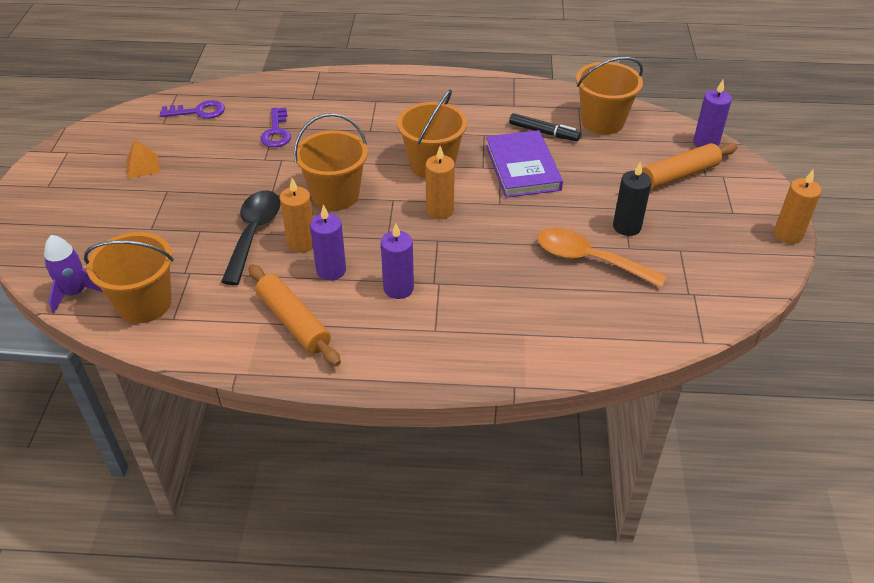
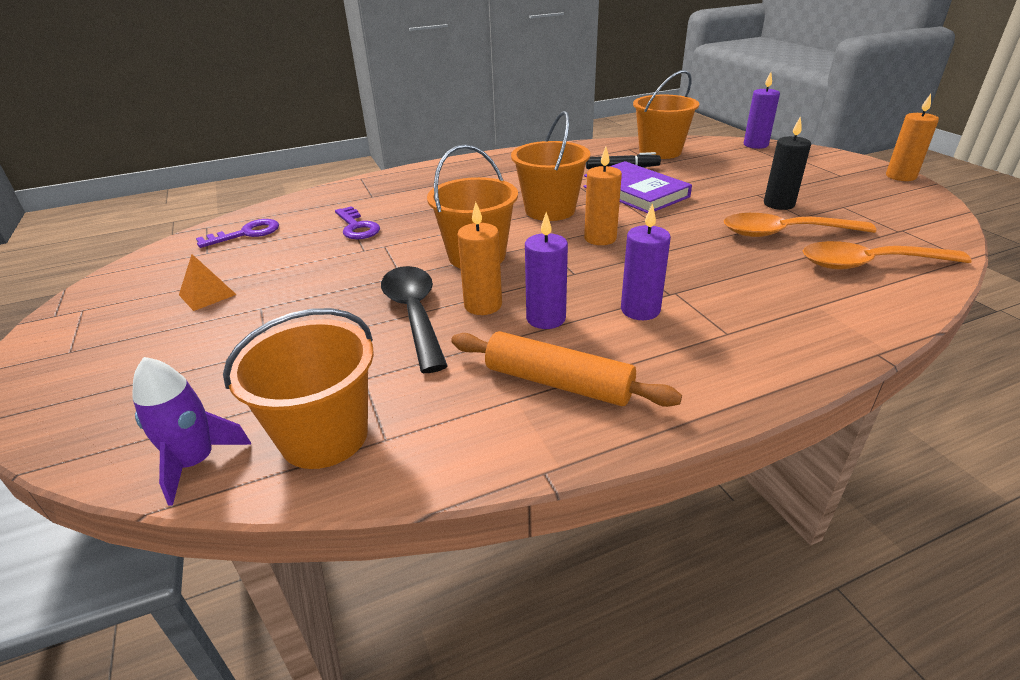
camera: 25 degrees left, 10 degrees down
orange rolling pin [642,143,738,190] -> none
none -> orange spoon [803,241,971,269]

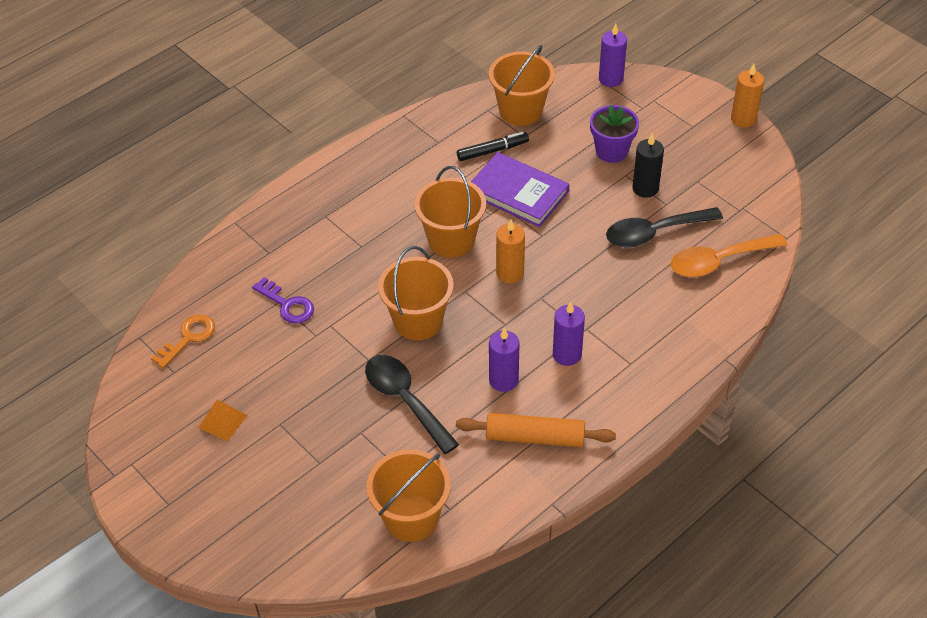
camera: 20 degrees left, 15 degrees up
purple rocket [132,357,251,506] -> none
purple key [196,219,279,248] -> orange key [151,314,215,368]
orange candle [457,202,502,315] -> none
orange spoon [724,213,876,237] -> black spoon [606,207,723,247]
none -> purple flower pot [590,105,639,163]

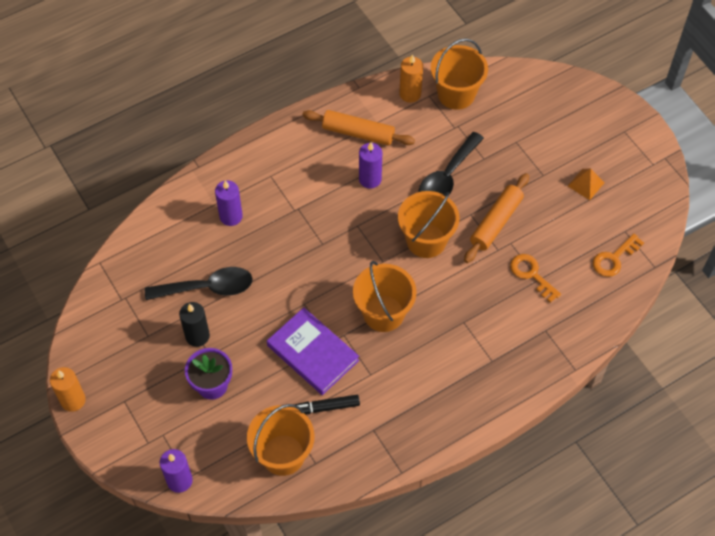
camera: 170 degrees left, 10 degrees up
purple key [252,277,314,324] -> orange key [510,254,561,303]
black spoon [365,355,459,454] -> black spoon turned 60 degrees clockwise [419,132,484,195]
orange candle [496,219,525,283] -> orange candle moved to [399,54,423,103]
purple candle [553,301,585,366] -> purple candle moved to [215,180,243,226]
orange spoon [670,234,788,277] -> none
none -> orange rolling pin [464,173,529,263]

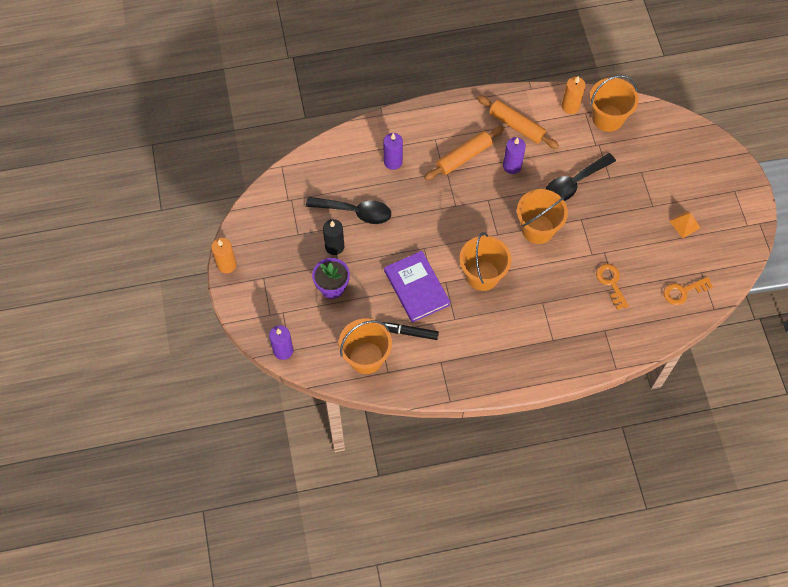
camera: 20 degrees right, 5 degrees up
orange rolling pin [464,173,529,263] -> orange rolling pin moved to [424,126,504,180]

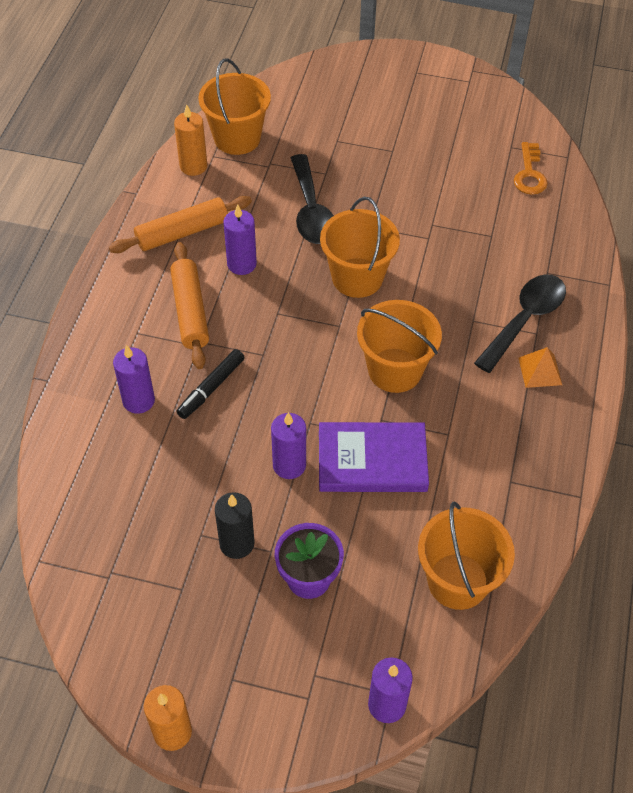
camera: 65 degrees left, 10 degrees down
black spoon [306,197,391,224] -> black spoon moved to [474,274,566,373]
black marker [383,322,439,340] -> black marker moved to [177,349,245,419]
orange key [596,264,629,310] -> none
orange pyramid [669,211,701,238] -> orange pyramid moved to [518,347,562,388]
none -> purple candle [271,412,306,479]

